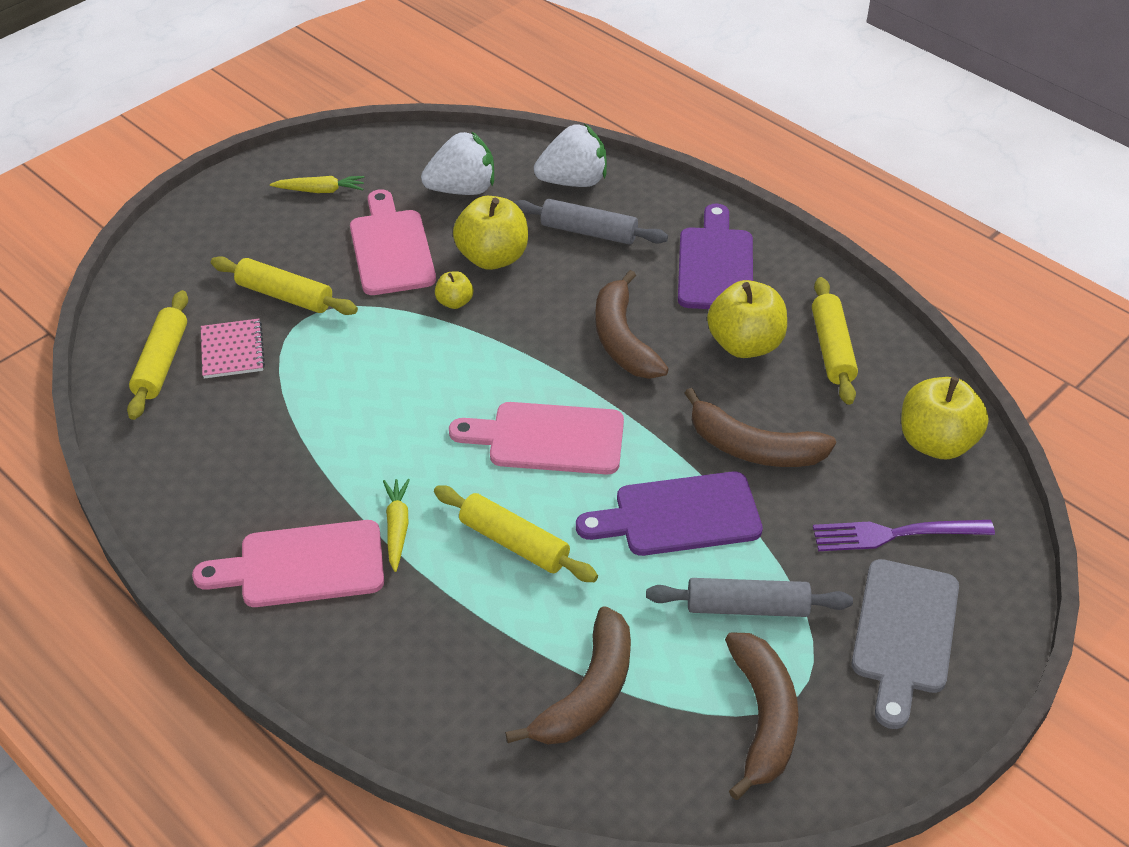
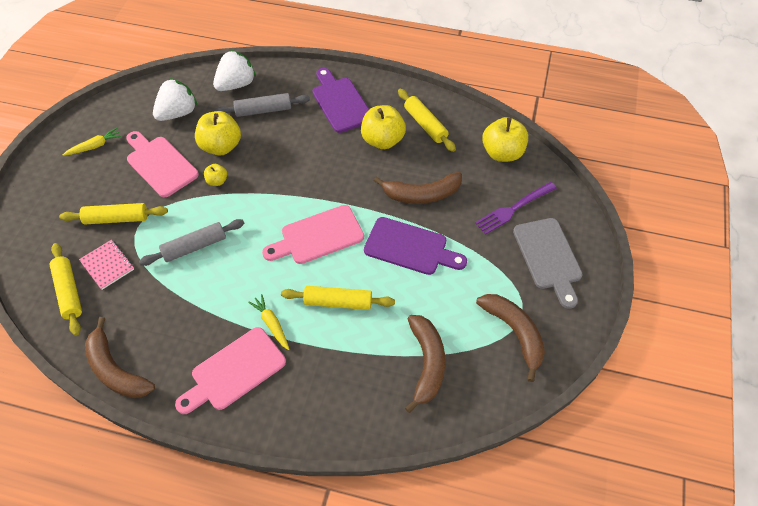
camera: 30 degrees left, 10 degrees up
purple cutting board [576,472,763,556] -> purple cutting board turned 120 degrees counterclockwise [364,217,467,275]
brown banana [595,270,669,379] -> brown banana moved to [85,317,155,398]
grey rolling pin [646,578,853,617] -> grey rolling pin moved to [139,219,245,266]

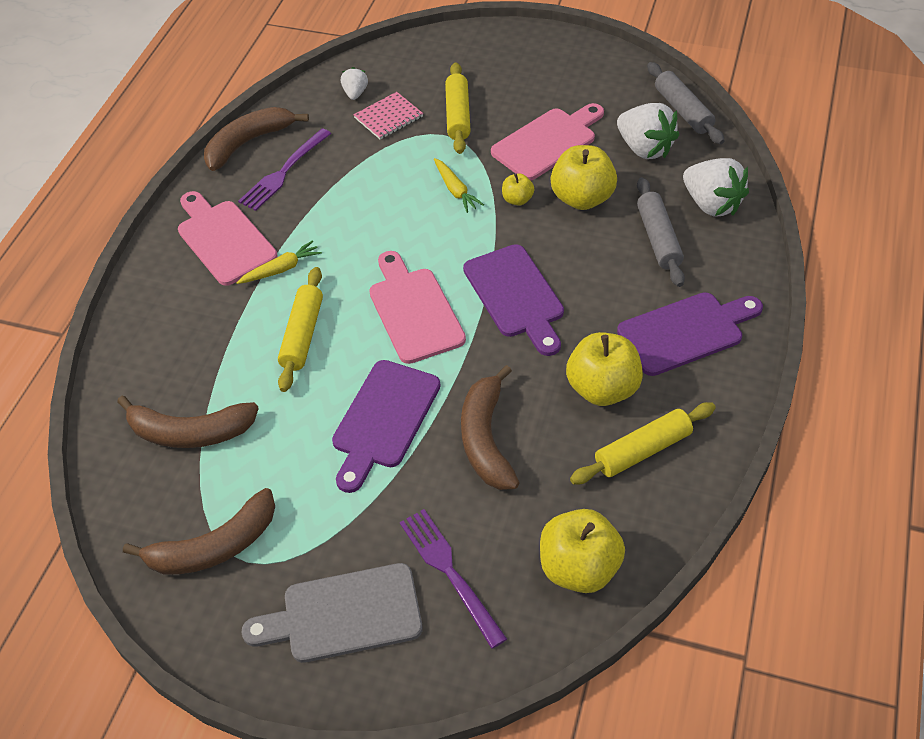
camera: 95 degrees right, 5 degrees down
yellow rolling pin [50,243,82,336] -> white strawberry [341,67,368,100]
yellow carrot [63,128,122,156] -> yellow carrot moved to [434,158,484,213]
grey rolling pin [139,219,245,266] -> grey rolling pin moved to [647,62,725,144]
none -> purple fork [238,128,331,211]
none -> purple cutting board [463,244,564,356]

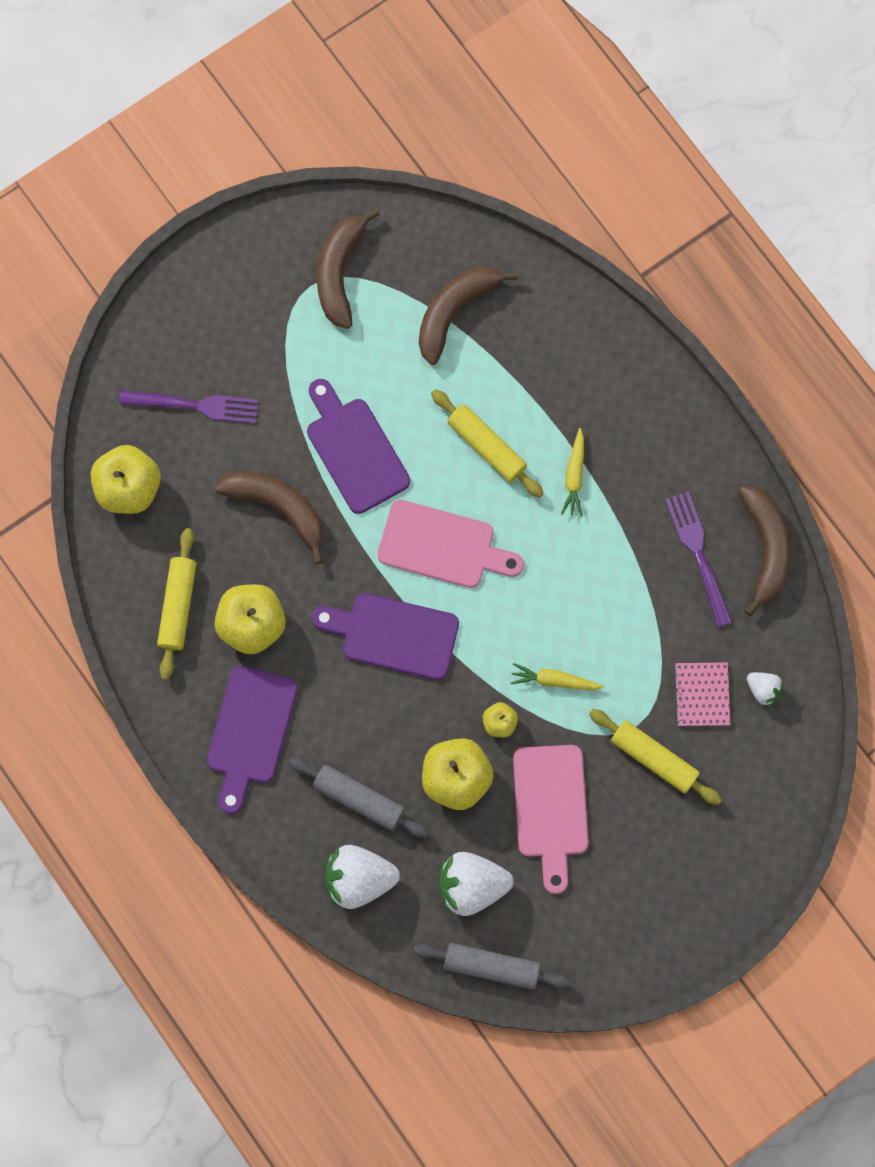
camera: 125 degrees right, 25 degrees up
pink cutting board [178,191,278,286] -> none
grey cutting board [241,563,423,663] -> none

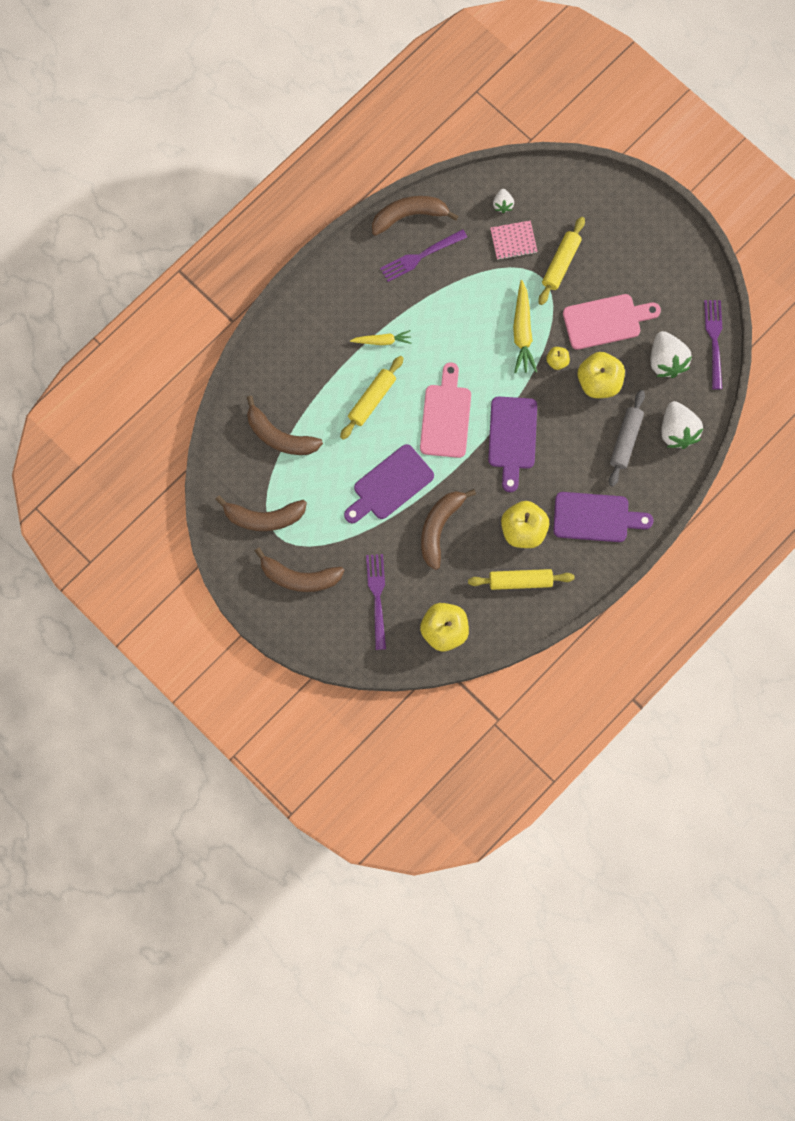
camera: 100 degrees left, 0 degrees up
grey rolling pin [413,943,571,989] -> purple fork [704,300,722,390]
yellow carrot [510,663,604,690] -> yellow carrot [513,280,537,373], size x1.59
white strawberry [747,672,784,707] -> white strawberry turned 150 degrees clockwise [493,189,514,213]
none -> brown banana [255,547,344,592]

